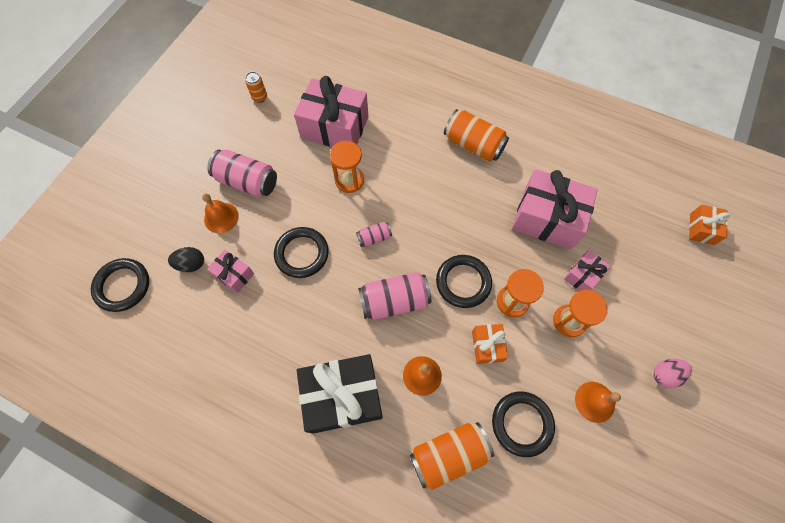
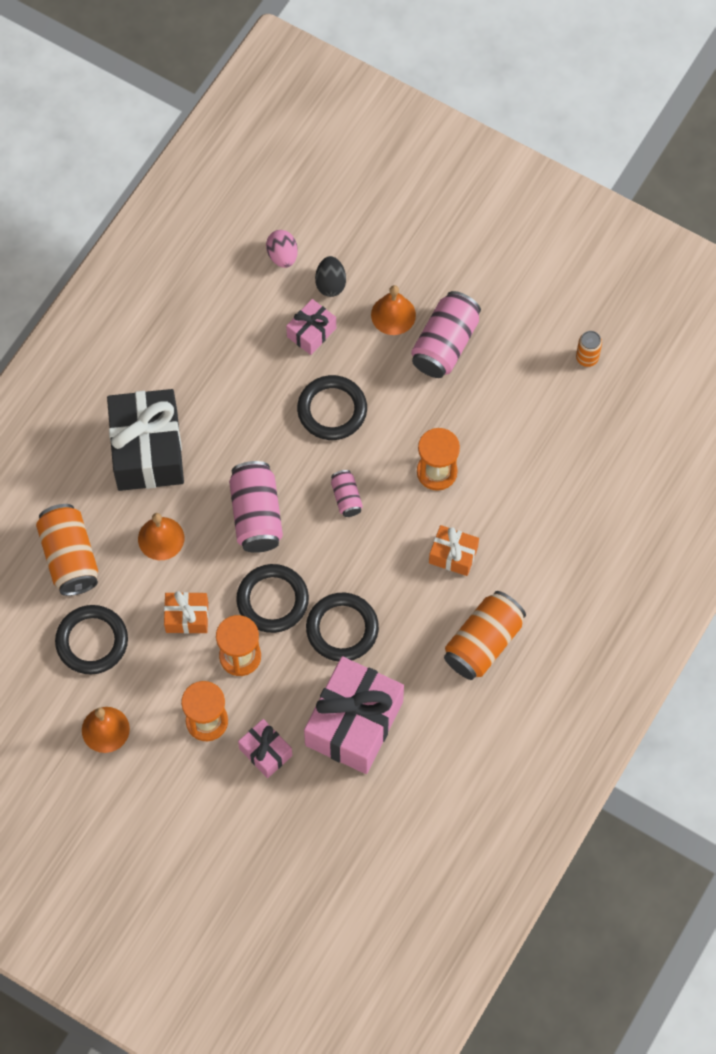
camera: 95 degrees right, 0 degrees up
black ring [91,258,149,312] -> black ring moved to [306,593,379,662]
pink gift [294,76,368,147] -> none
pink egg [653,359,692,389] -> pink egg moved to [266,230,298,268]
orange gift [689,205,730,245] -> orange gift moved to [429,525,479,576]

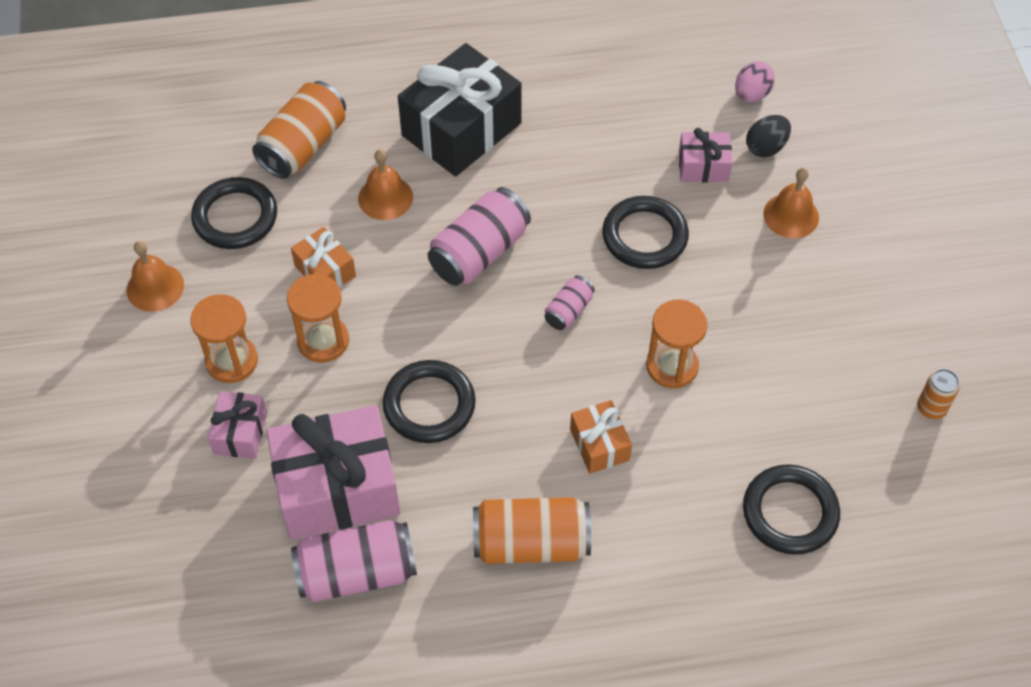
camera: 50 degrees right, 10 degrees down
black ring [236,564,309,633] -> black ring moved to [743,464,840,555]
pink can [411,291,481,378] -> pink can moved to [291,520,417,602]

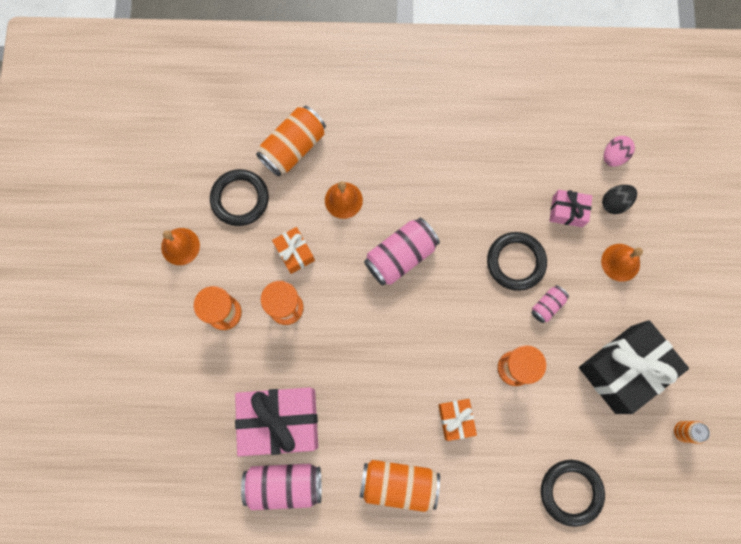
camera: 10 degrees right, 20 degrees up
pink gift [208,391,267,459] -> none
black ring [383,360,476,443] -> none
black gift [398,43,522,177] -> black gift moved to [579,320,689,414]
pink can [545,275,595,330] -> pink can moved to [531,285,569,323]

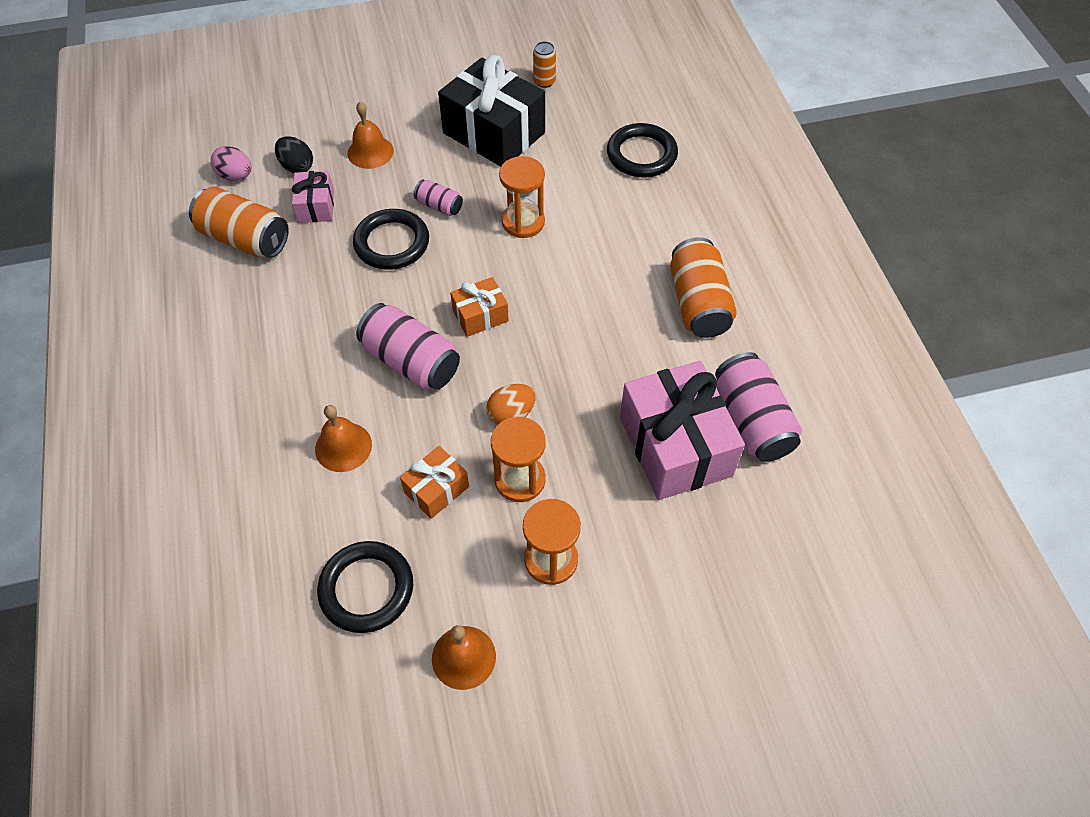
camera: 105 degrees left, 20 degrees down
orange can [256,106,326,177] -> orange can moved to [189,186,289,258]
orange gift [438,399,477,441] -> orange gift moved to [450,277,509,337]
none -> orange egg [487,384,536,425]

